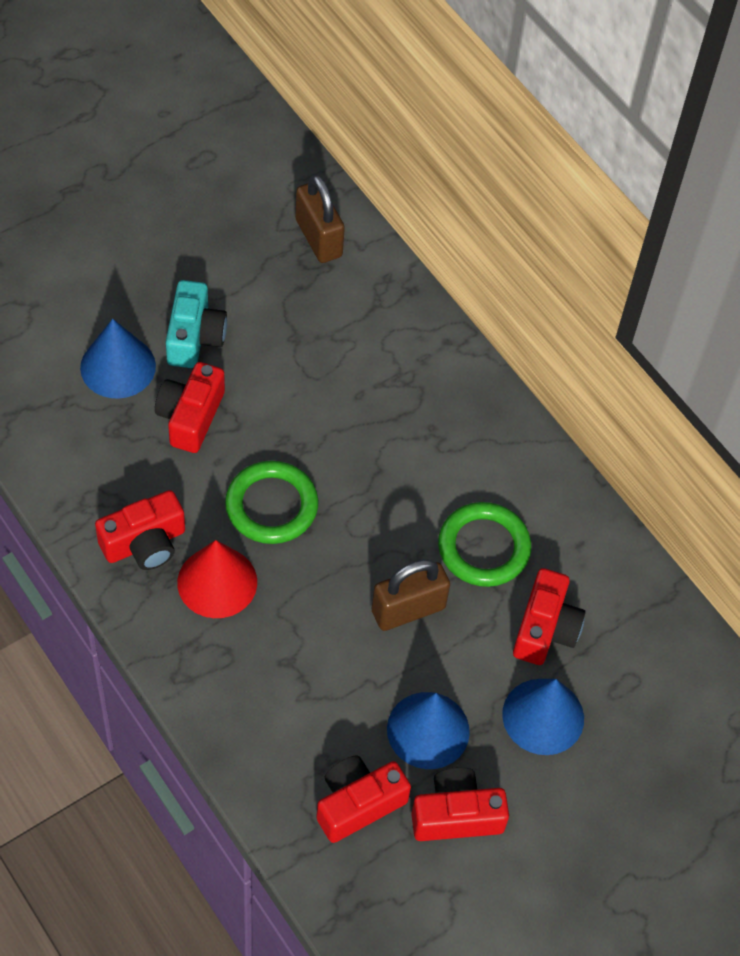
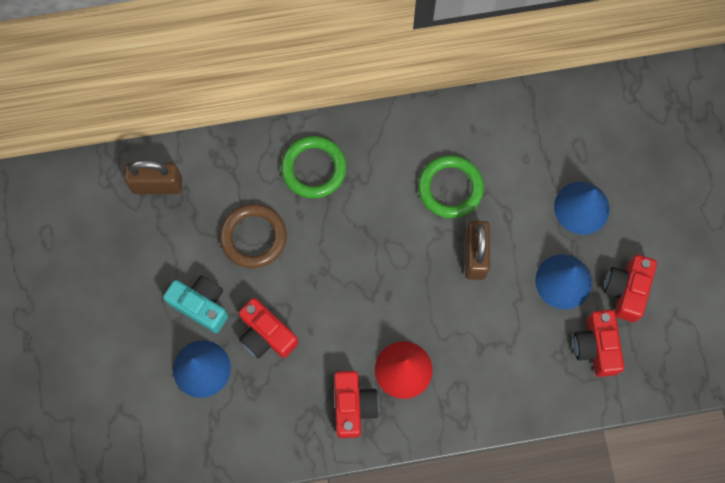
camera: 60 degrees left, 15 degrees up
green ring [225,461,319,544] -> green ring moved to [281,136,347,199]
red camera [513,568,586,665] -> none
none -> brown ring [220,204,287,268]

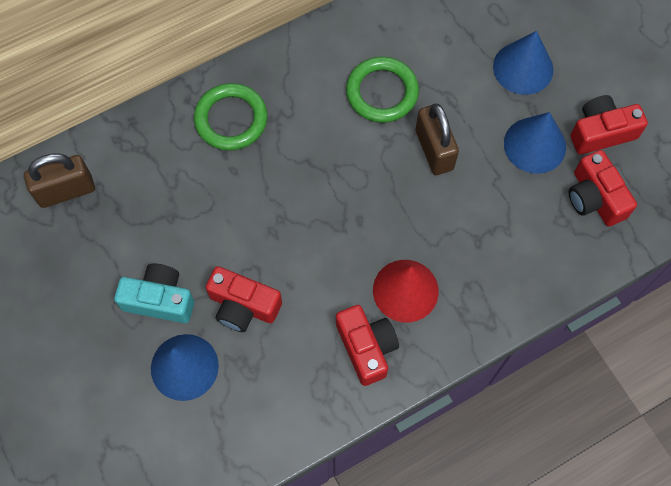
camera: 20 degrees left, 5 degrees down
brown ring [220,204,287,268] -> none
red camera [603,255,657,322] -> red camera turned 75 degrees clockwise [570,95,648,155]

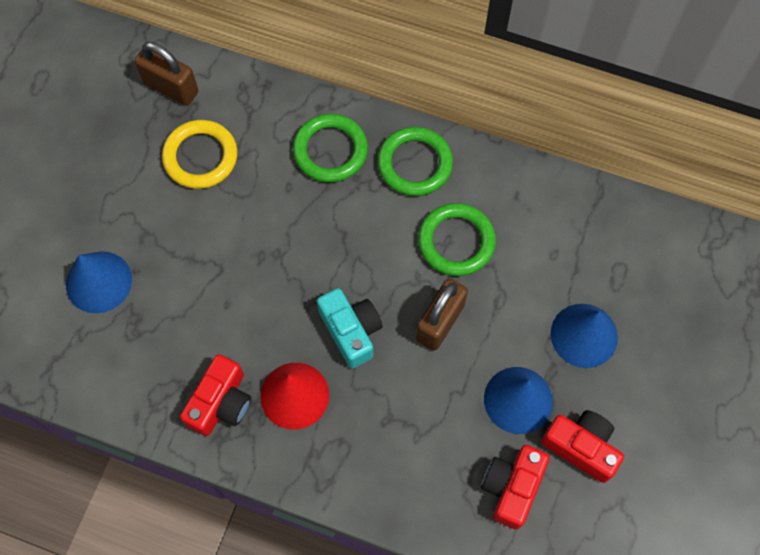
camera: 50 degrees right, 0 degrees up
turquoise camera [114,264,194,323] -> turquoise camera moved to [317,288,383,368]
red camera [206,266,282,332] -> none
none -> yellow ring [162,120,238,189]
none -> green ring [377,127,453,196]

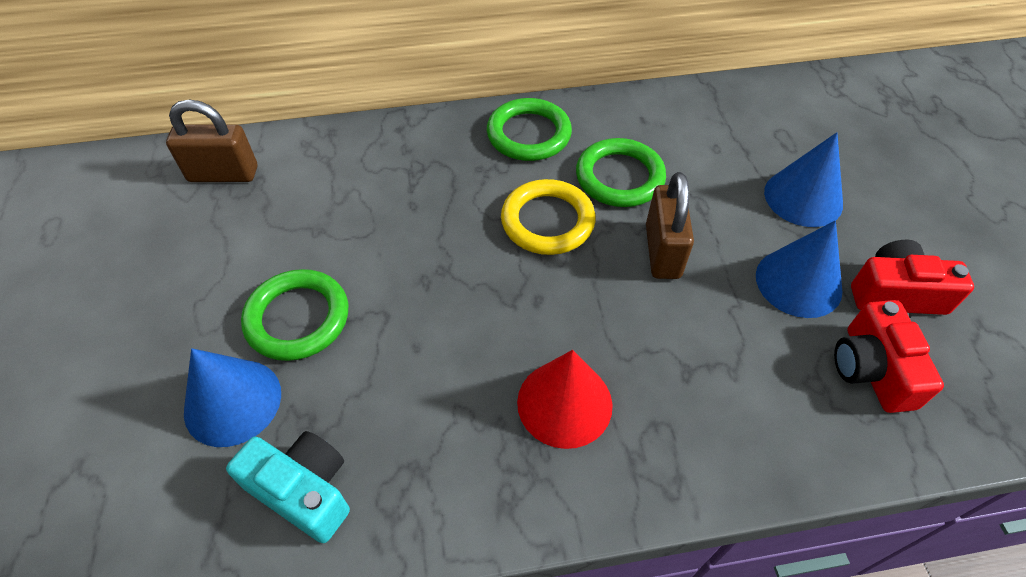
camera: 30 degrees left, 15 degrees down
yellow ring [162,120,238,189] -> yellow ring moved to [501,179,596,255]
red camera [180,354,251,436] -> none
green ring [293,114,368,183] -> green ring moved to [241,269,349,361]
turquoise camera [317,288,383,368] -> turquoise camera moved to [226,431,350,543]

